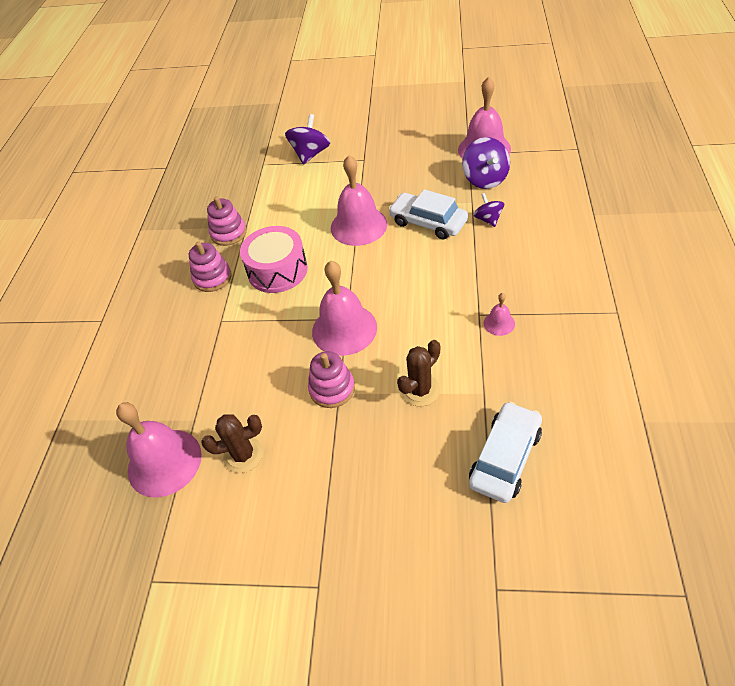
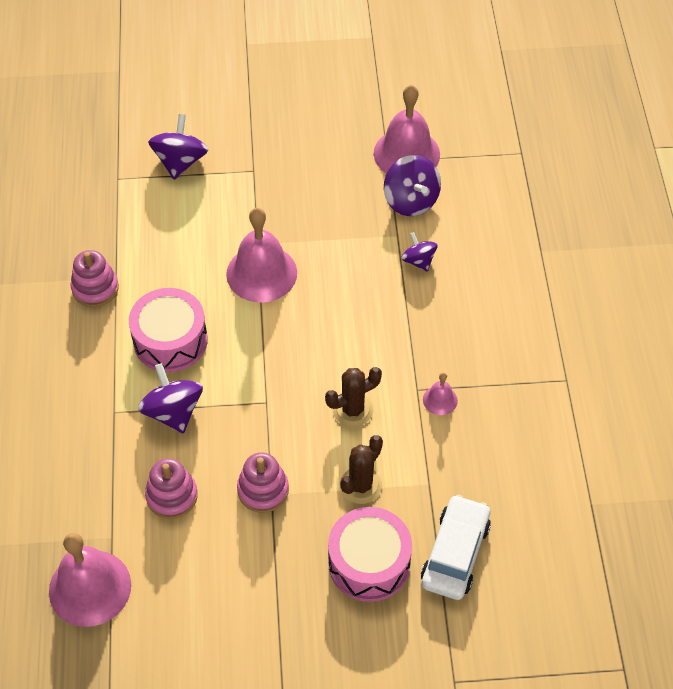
camera: 15 degrees left, 5 degrees up
pink stacking toy [189,241,232,292] -> pink stacking toy moved to [145,458,198,519]
brown cactus [201,414,263,473] -> brown cactus moved to [325,367,382,427]
pink bell [312,261,377,356] -> none
white car [388,189,468,240] -> none
none -> purple spinning top [138,363,203,434]
none -> pink drum [328,507,412,602]

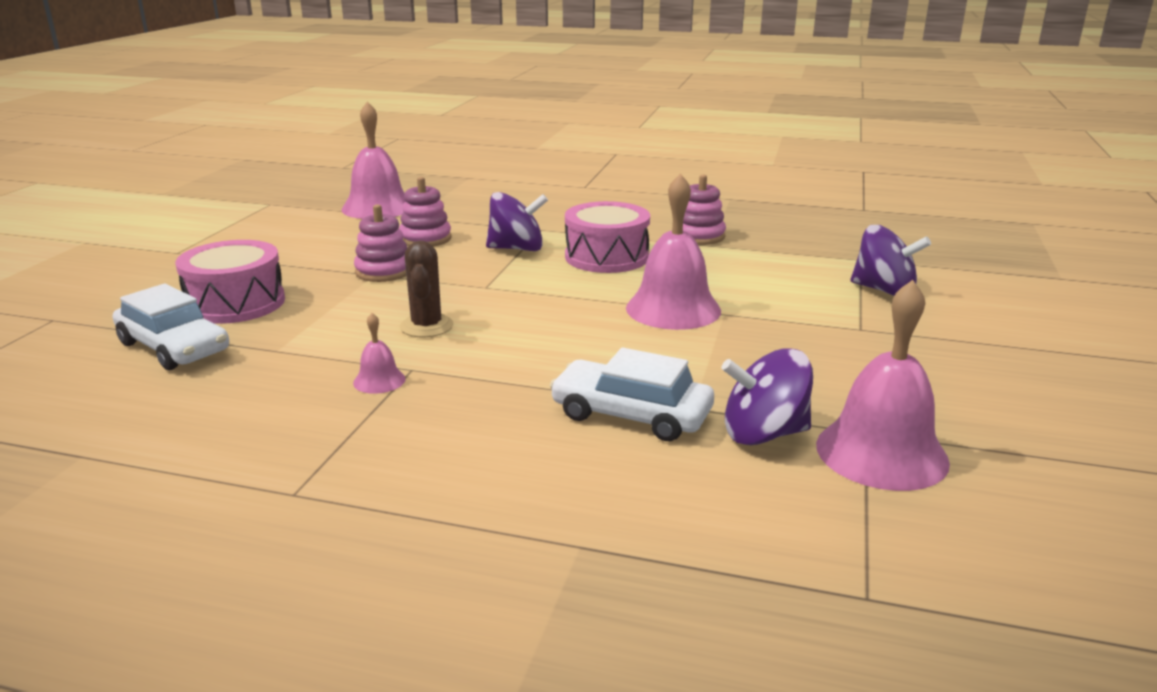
camera: 110 degrees right, 30 degrees down
brown cactus [340,435,383,504] -> none
purple spinning top [401,232,438,272] -> white car [550,348,714,441]

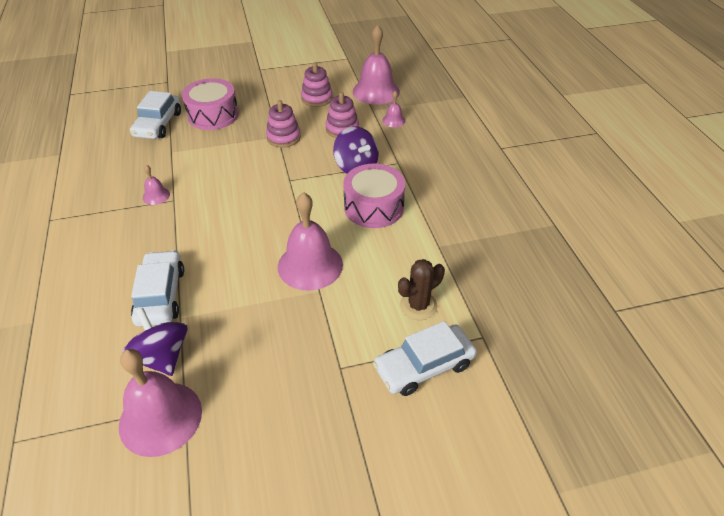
camera: 60 degrees right, 20 degrees up
brown cactus [400,241,454,337] -> brown cactus moved to [398,259,445,320]
pink stacking toy [683,175,726,245] -> pink stacking toy moved to [301,62,333,107]
purple spinning top [851,225,931,296] -> white car [373,321,477,396]
none -> pink bell [382,91,406,127]

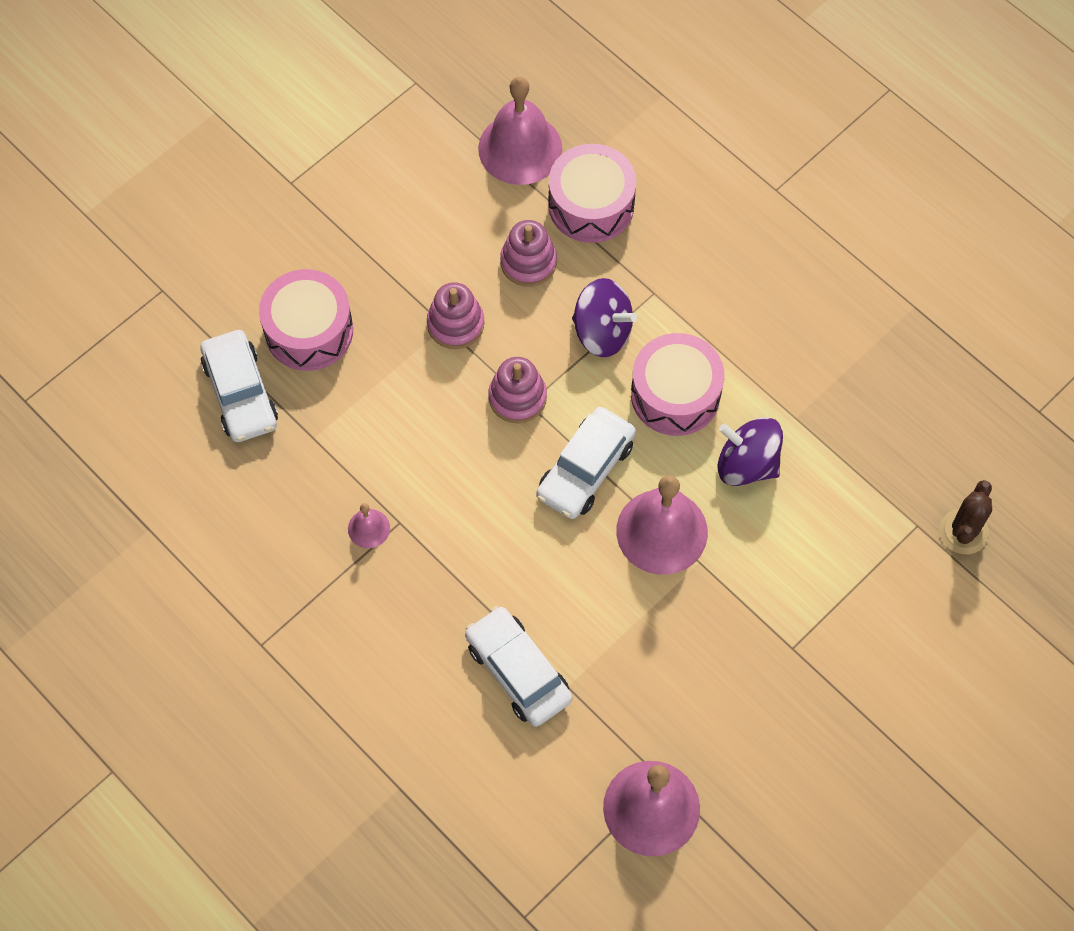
camera: 30 degrees left, 20 degrees up
purple spinning top [121,308,188,376] -> purple spinning top moved to [718,417,783,486]
pink stacking toy [301,62,333,107] -> pink stacking toy moved to [489,357,547,423]
white car [373,321,477,396] -> white car moved to [536,407,636,519]
pink bell [382,91,406,127] -> pink drum [548,144,636,243]
brown cactus [398,259,445,320] -> brown cactus moved to [939,480,992,554]

